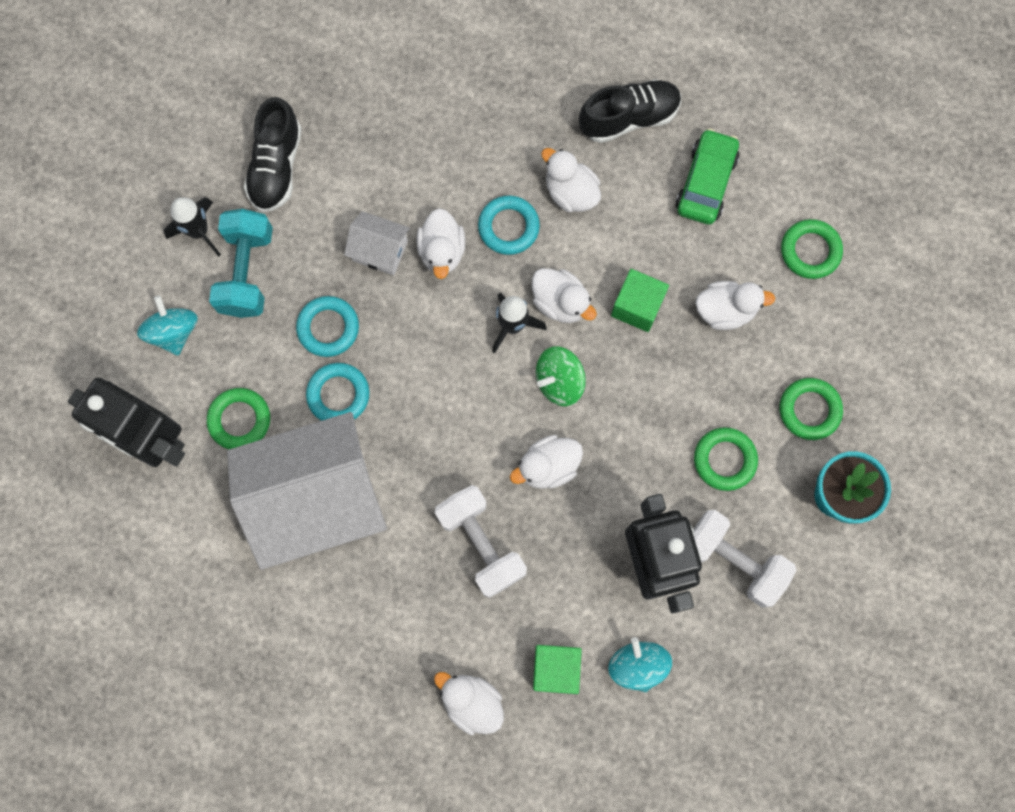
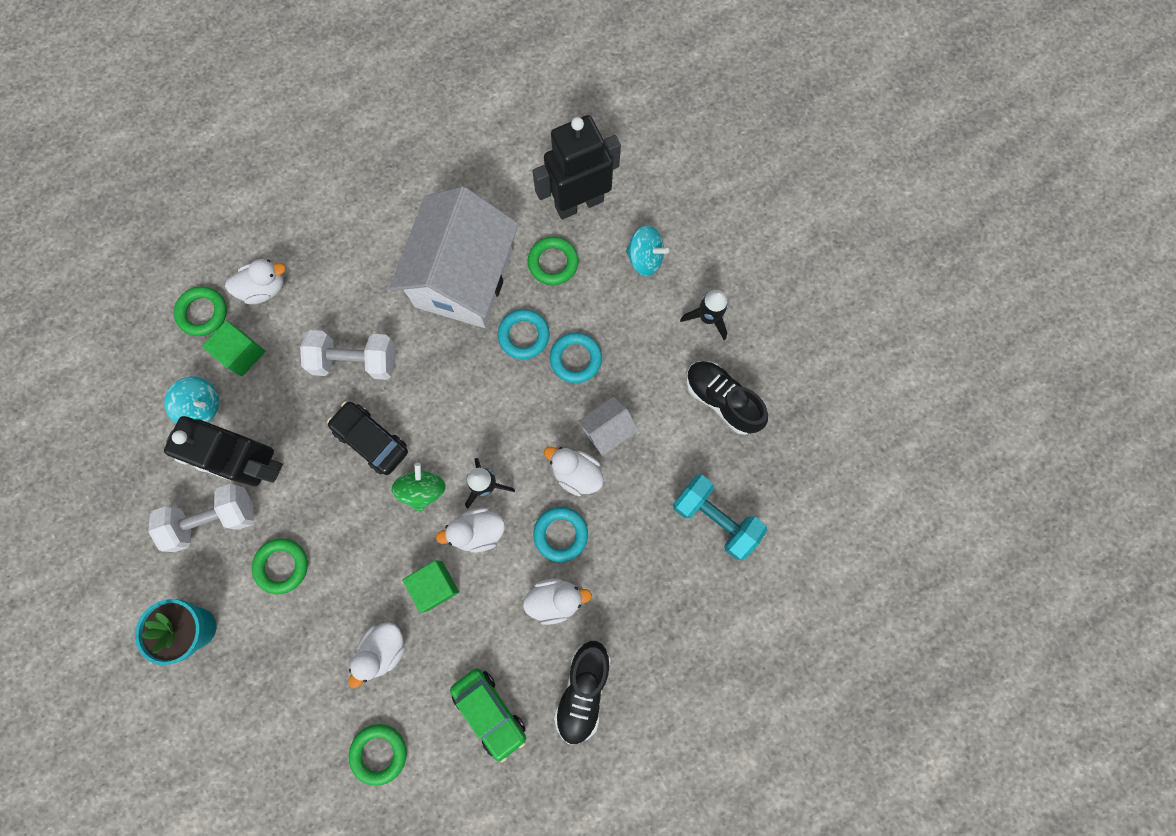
camera: 125 degrees right, 0 degrees up
turquoise dumbbell [209,209,273,318] -> turquoise dumbbell moved to [673,475,767,560]
white duck [510,435,583,489] -> black car [327,401,408,475]
green ring [780,378,843,440] -> green ring moved to [174,286,227,336]

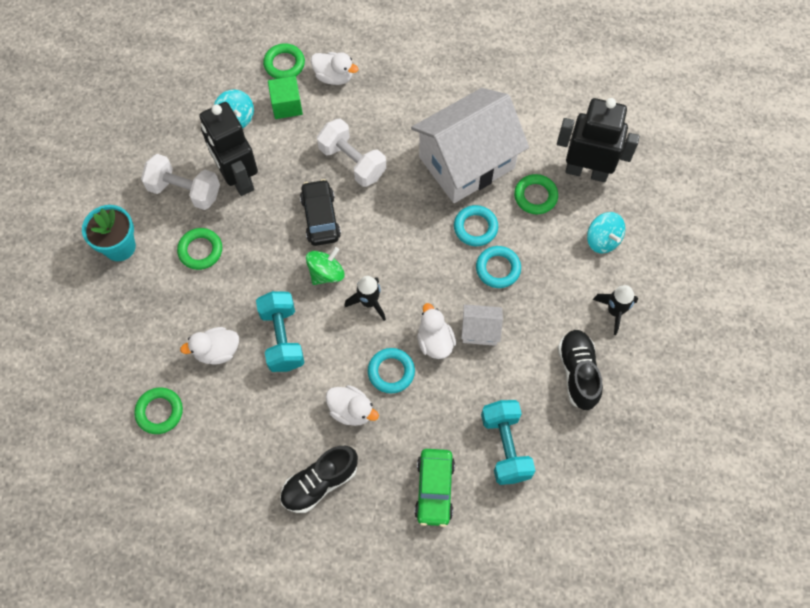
camera: 40 degrees right, 10 degrees down
green cube [403,560,459,613] -> turquoise dumbbell [256,291,305,372]
white duck [436,508,505,553] -> none
green car [450,668,526,763] -> green car moved to [414,449,455,527]

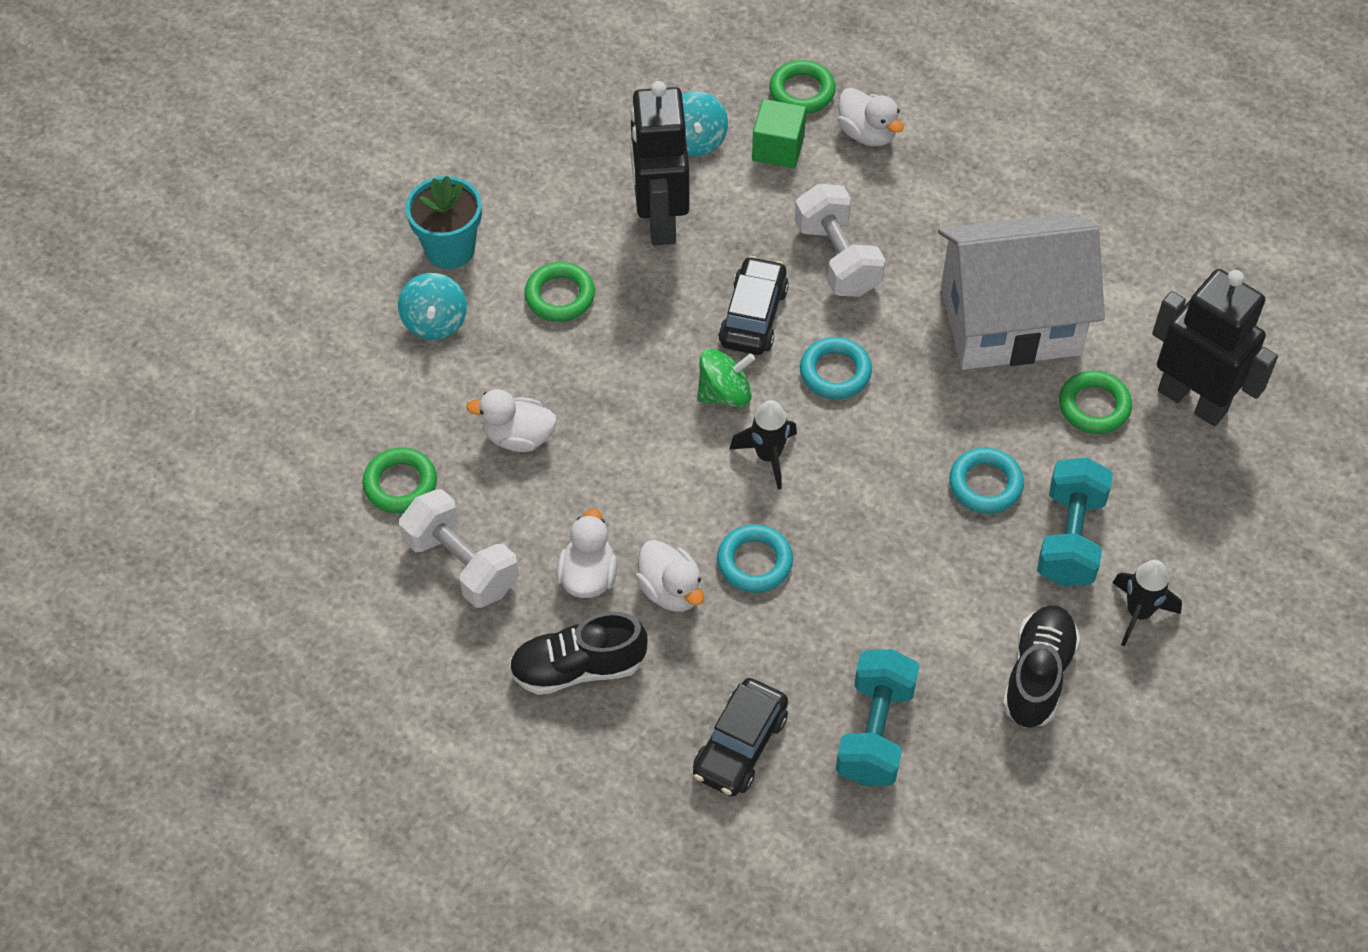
camera: 25 degrees right, 10 degrees down
white dumbbell [141,154,220,210] -> white dumbbell moved to [399,489,519,608]
turquoise dumbbell [256,291,305,372] -> turquoise dumbbell moved to [1037,457,1113,587]
green car [414,449,455,527] -> black car [693,678,788,797]
white duck [417,303,456,359] -> white duck moved to [556,508,617,598]
turquoise ring [454,205,498,246] -> turquoise ring moved to [800,337,872,399]
white house [461,304,503,346] -> none
turquoise spinning top [587,212,625,254] -> turquoise spinning top moved to [398,273,467,340]

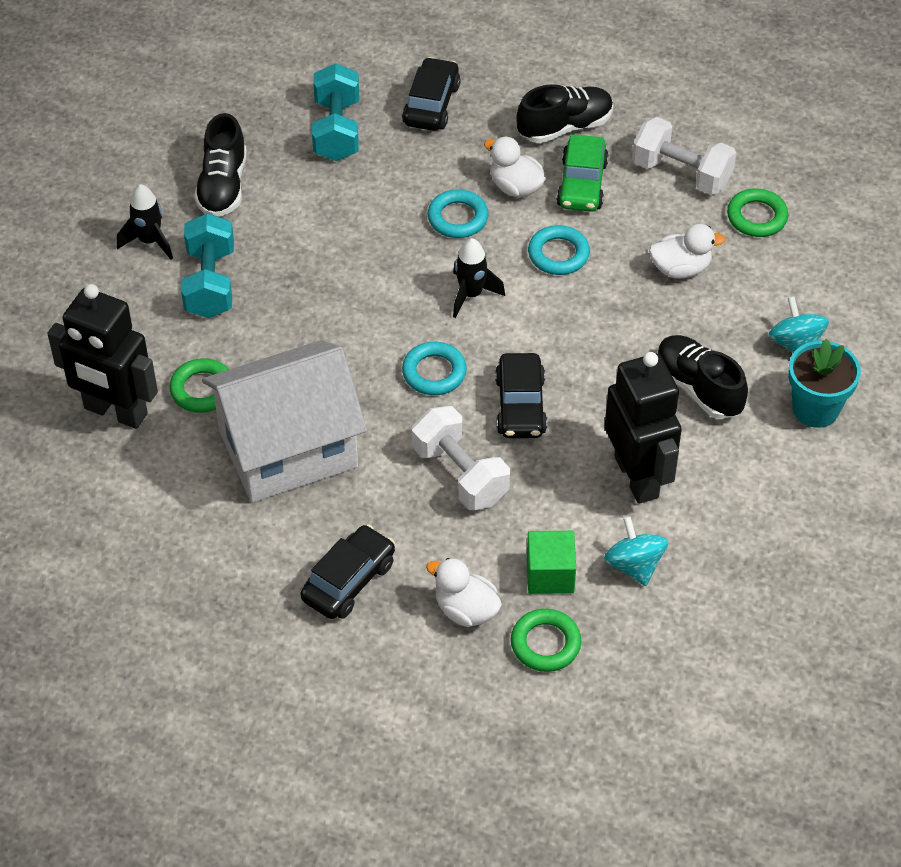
camera: 165 degrees right, 5 degrees down
green ring [524,262,595,322] -> black shoe [657,335,748,419]
white duck [556,508,617,598] -> green car [556,134,609,212]
green spinning top [697,349,755,408] -> none
turquoise ring [949,448,1024,514] -> turquoise ring moved to [528,225,590,275]
none -> black car [301,524,395,619]

